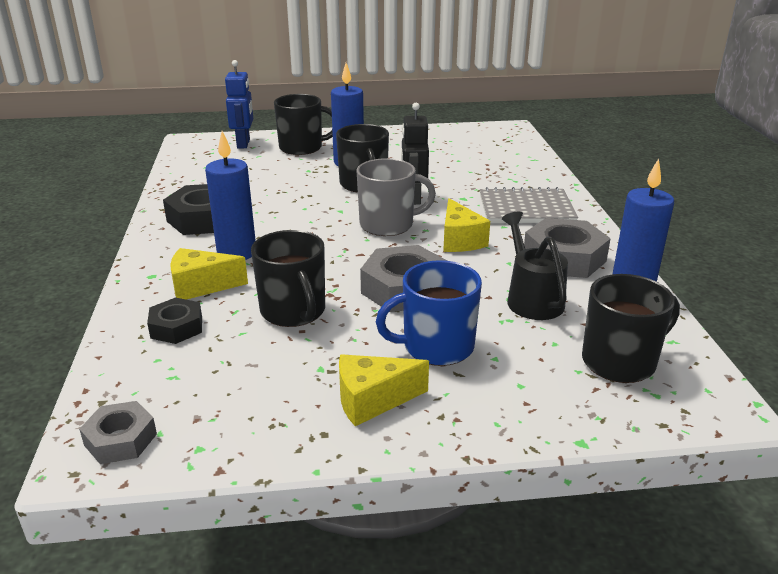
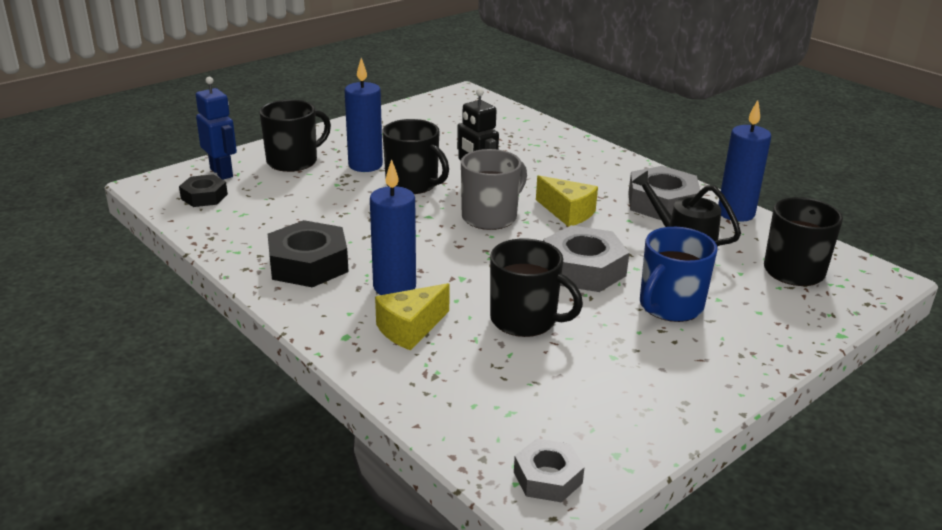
camera: 35 degrees left, 0 degrees up
black nut [147,297,202,344] -> black nut moved to [179,174,228,207]
yellow cheese [339,354,429,426] -> none
grey notebook [480,187,578,223] -> none

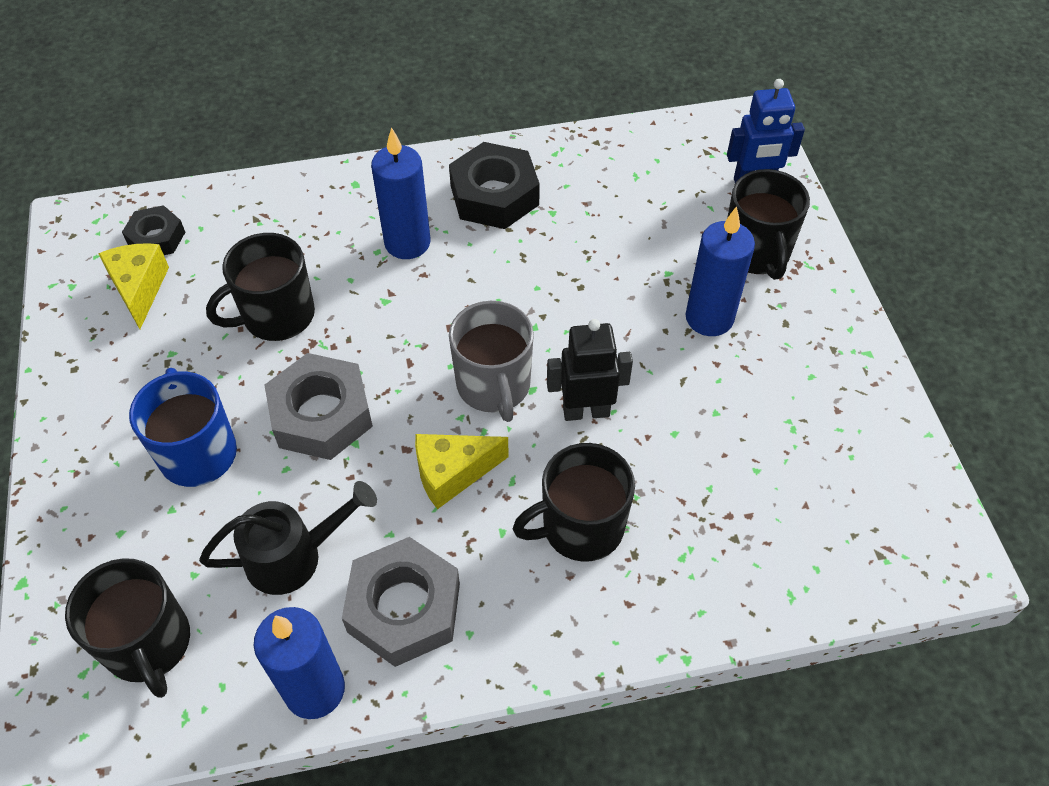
camera: 120 degrees right, 25 degrees up
black nut [179,174,228,207] -> black nut moved to [122,205,185,255]
yellow cheese [375,283,450,350] -> yellow cheese moved to [98,243,169,329]
black mug [382,119,449,194] -> black mug moved to [513,443,635,562]
grey nut [514,438,585,502] -> none

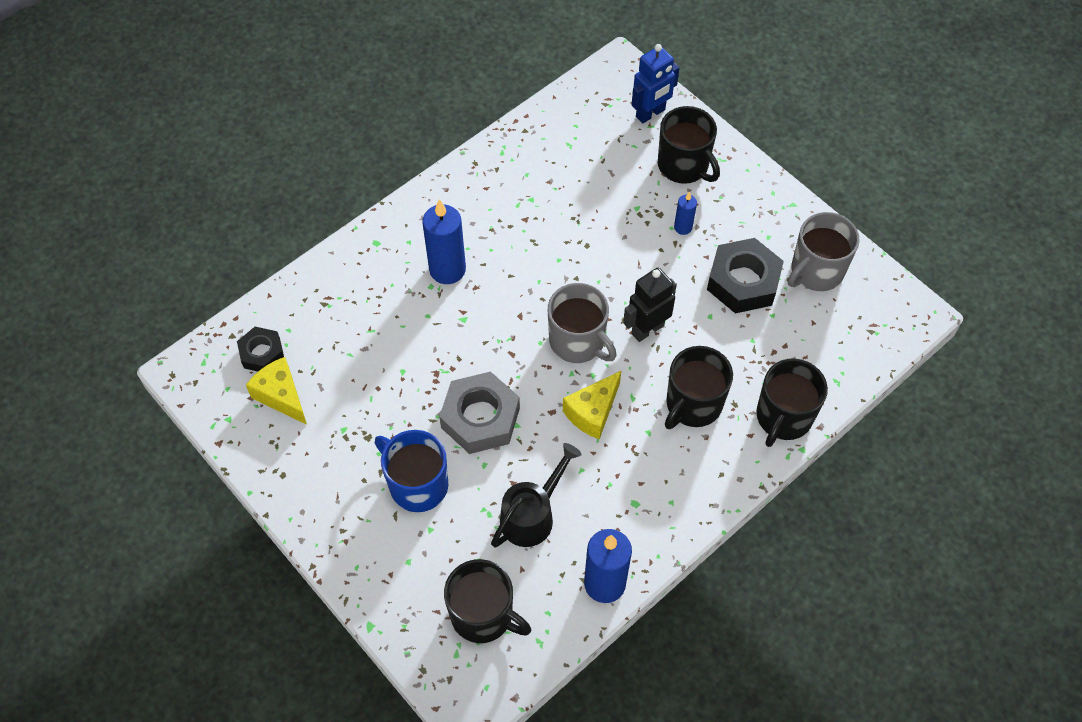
camera: 30 degrees left, 5 degrees up
black mug [206,233,315,341] -> black mug moved to [756,359,828,447]
grey nut [342,537,460,667] -> none
black nut [449,142,540,229] -> black nut moved to [707,238,784,313]
blue candle [686,206,755,336] -> blue candle [674,192,697,235], size x0.51
none -> grey mug [788,212,860,291]

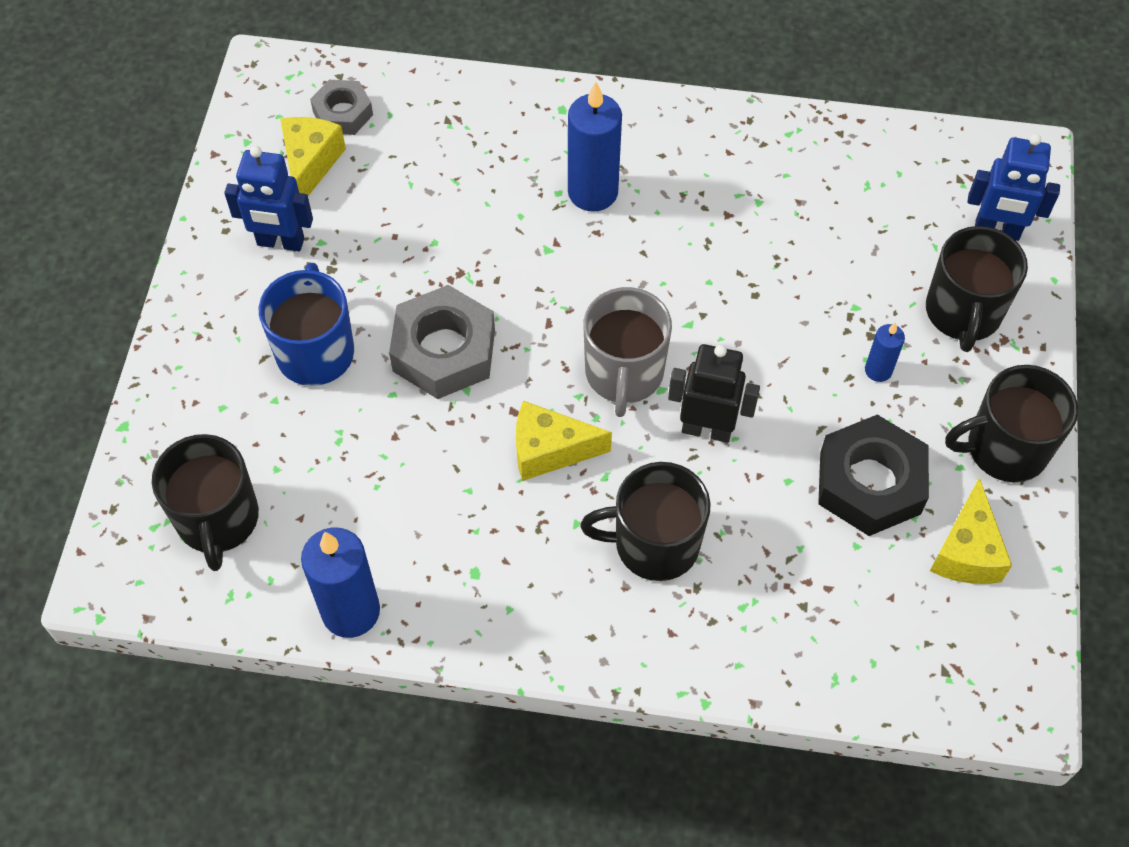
camera: 50 degrees right, 0 degrees up
black nut [237,327,284,371] -> grey nut [310,80,373,135]
black watering can [491,443,582,548] -> none
black mug [756,359,828,447] -> black mug moved to [945,365,1078,482]
grey mug [788,212,860,291] -> yellow cheese [930,478,1012,584]
none -> blue robot [224,146,313,251]

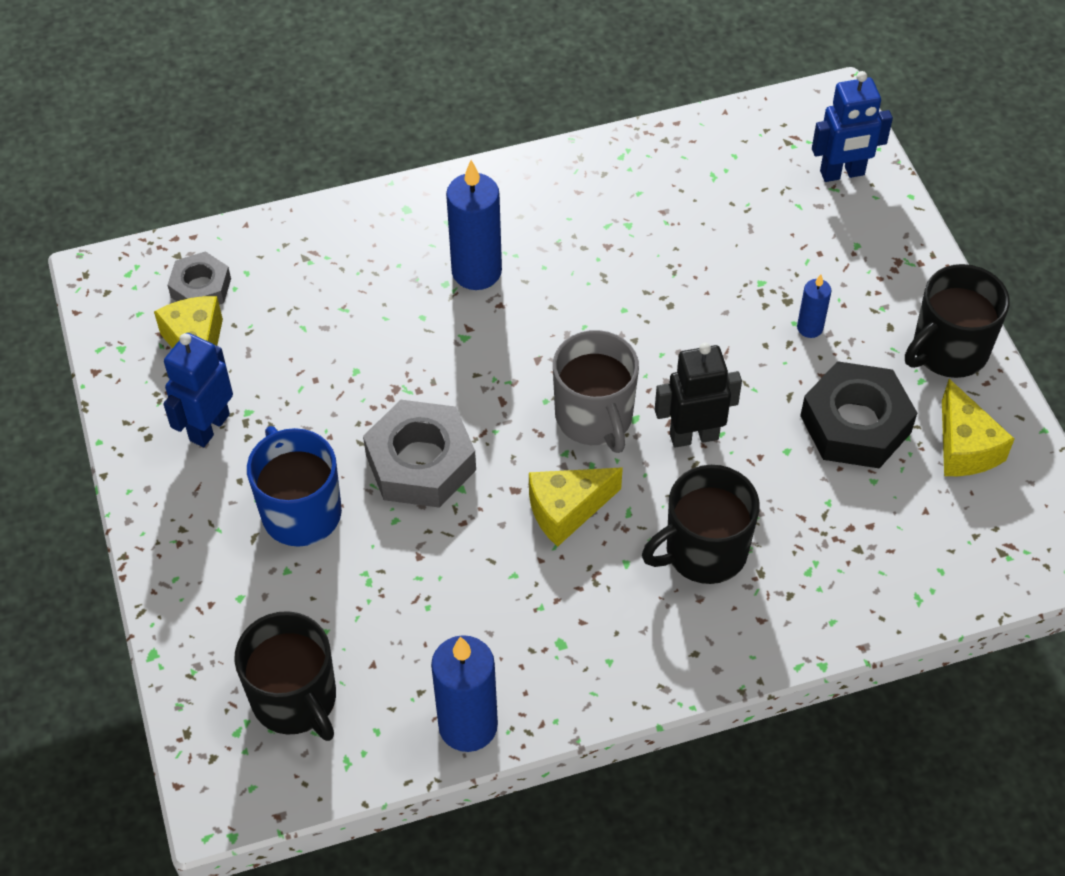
camera: 25 degrees left, 5 degrees down
blue robot [224,146,313,251] -> blue robot turned 135 degrees clockwise [163,333,233,447]
black mug [926,226,1028,352] -> none

